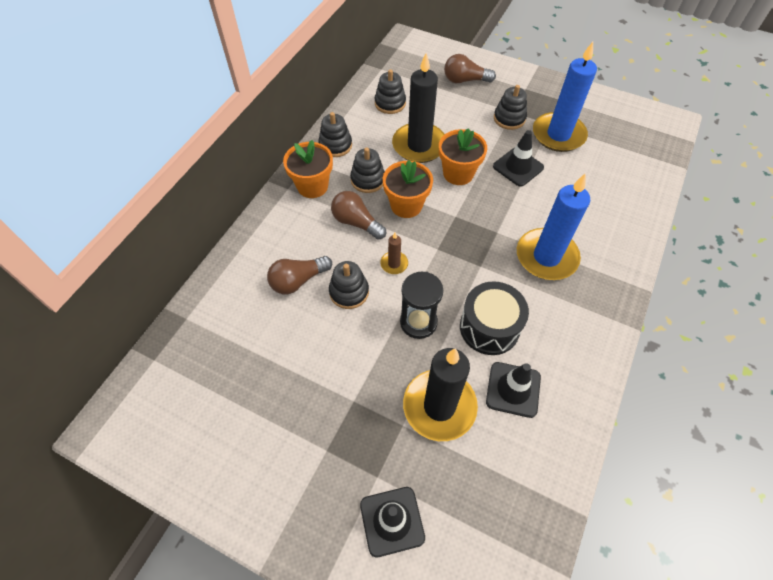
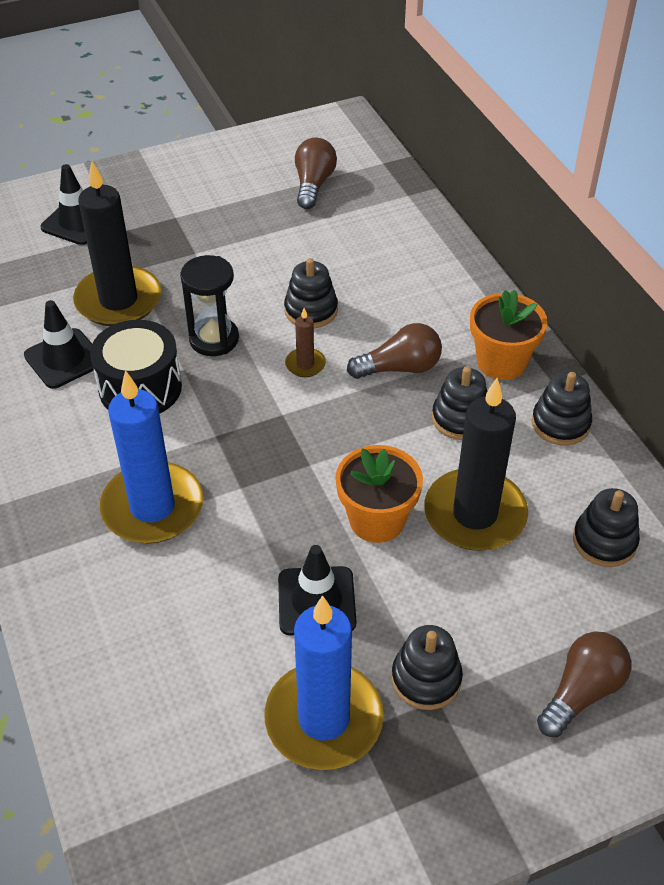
camera: 130 degrees right, 10 degrees down
brown light bulb [267,256,332,294] -> brown light bulb moved to [295,138,337,209]
orange flower pot [383,160,433,218] -> none

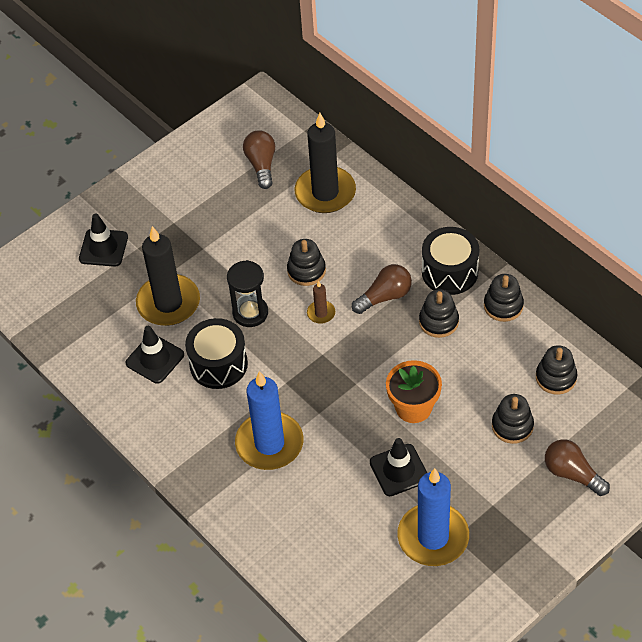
camera: 15 degrees left, 5 degrees up
black stacking toy [392,625,463,710] -> black stacking toy moved to [492,394,534,444]
black candle [424,378,528,551] -> black candle moved to [295,113,356,213]
orange flower pot [470,290,548,380] -> black drum [422,227,479,295]
brown light bulb [537,632,631,737] -> brown light bulb turned 75 degrees counterclockwise [545,439,610,496]

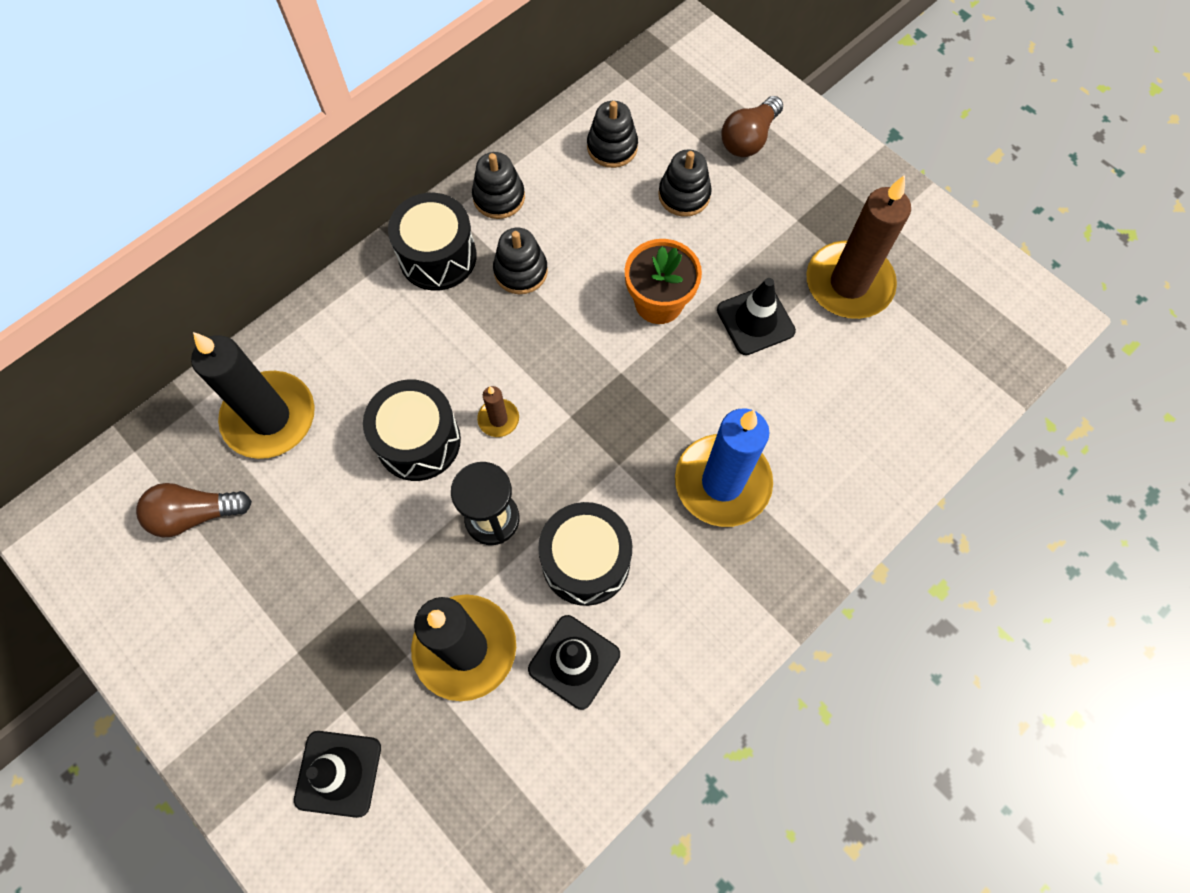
camera: 95 degrees left, 15 degrees up
black stacking toy [287,239,326,286] -> black drum [363,379,461,481]
brown light bulb [352,264,412,314] -> none
blue candle [397,468,469,566] -> brown candle [806,175,911,319]

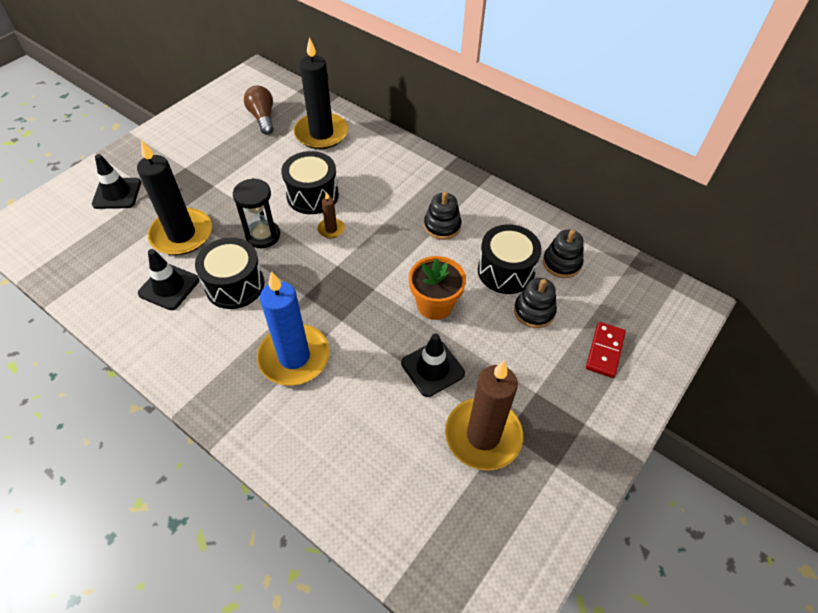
camera: 80 degrees right, 15 degrees down
black drum [388,193,477,291] -> black drum moved to [478,224,542,294]
black stacking toy [472,152,525,219] -> none
brown light bulb [721,96,783,157] -> red domino [586,322,626,378]

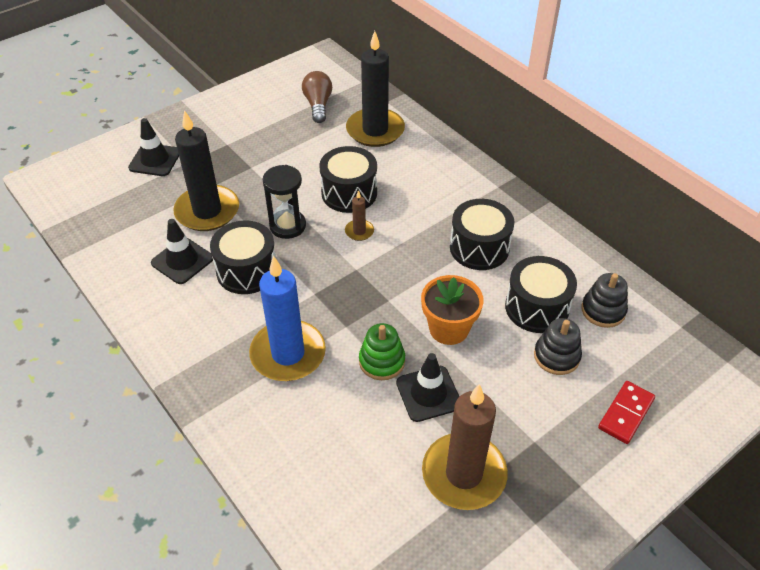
camera: 15 degrees right, 5 degrees down
black stacking toy [424,192,462,240] -> black drum [450,199,514,270]
none -> green stacking toy [359,323,405,380]

